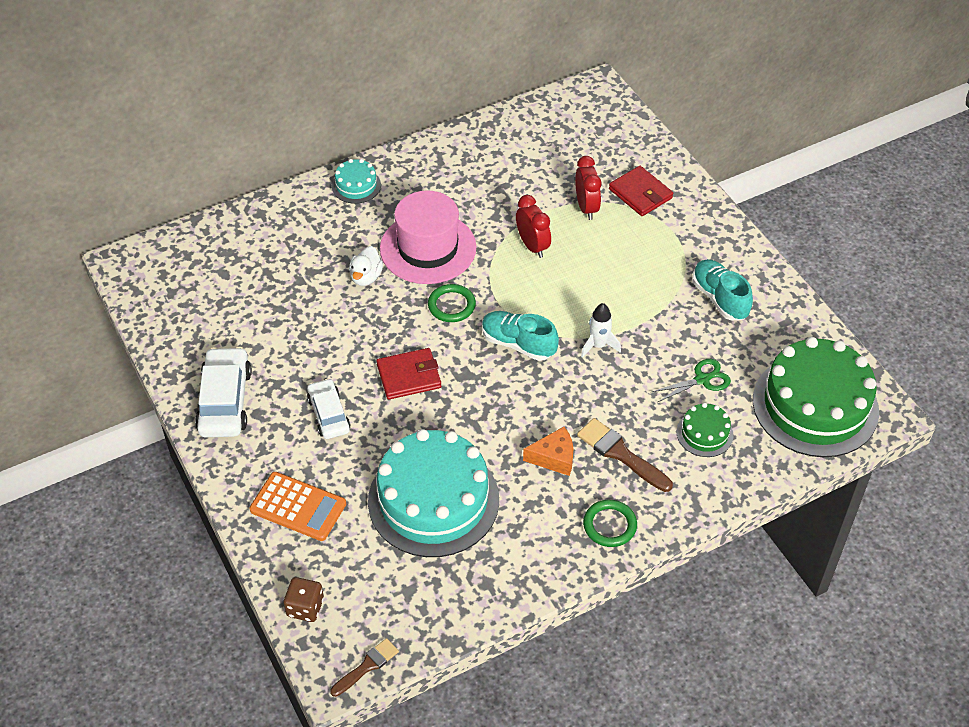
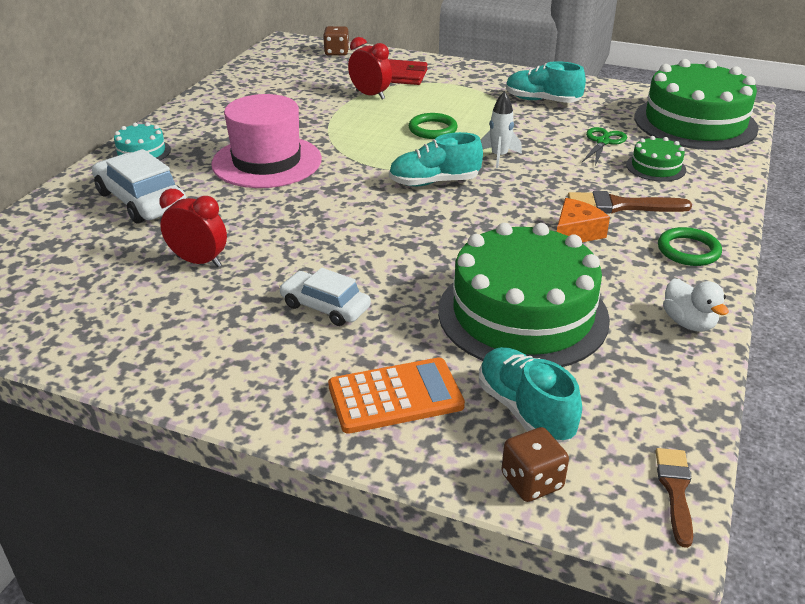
camera: 40 degrees left, 15 degrees down
white car [195,347,252,437] -> white car moved to [92,149,186,224]
white duck [349,246,383,286] -> white duck moved to [663,278,729,332]
turquoise cake [368,429,499,557] -> green cake [438,223,610,367]
red wallet [377,348,441,400] -> none
green ring [428,284,476,322] -> green ring moved to [409,113,458,139]
red clock [516,195,551,258] -> red clock moved to [159,189,227,267]
none -> brown dice [323,26,349,56]
none -> turquoise shoe [479,347,582,443]

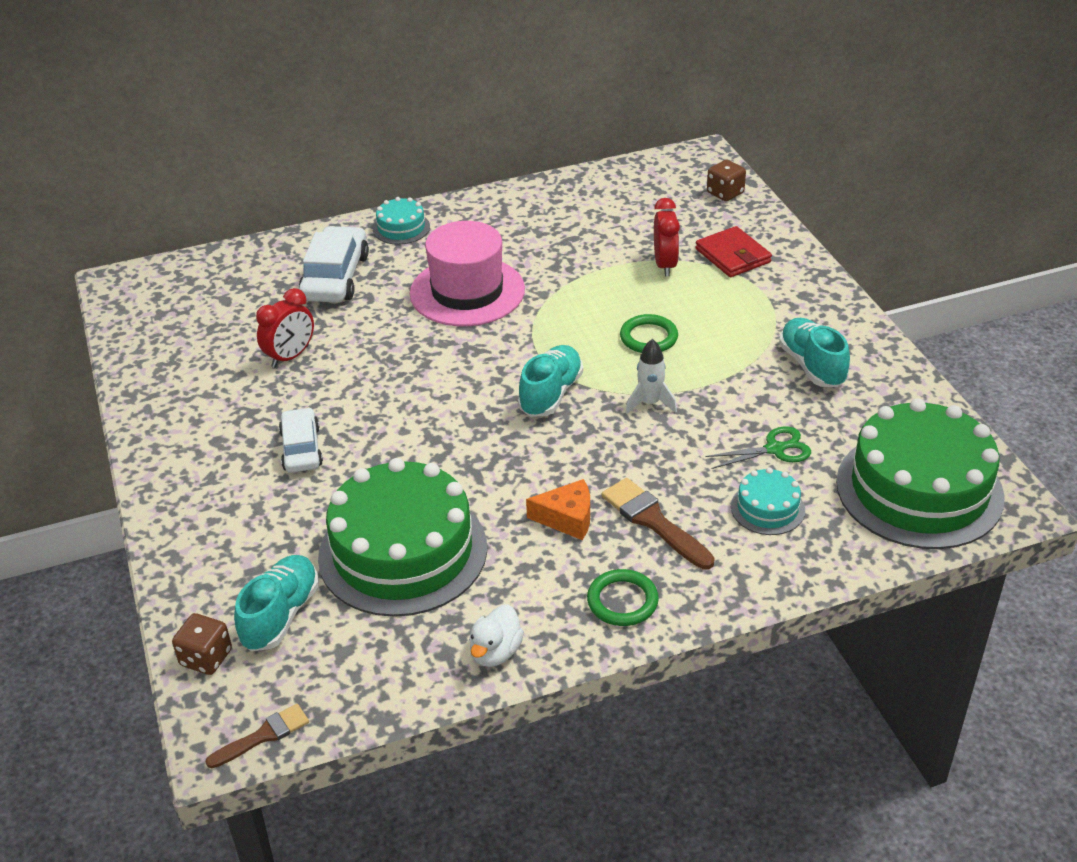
camera: 50 degrees right, 5 degrees up
red clock [159,189,227,267] -> red clock turned 60 degrees clockwise [256,288,314,368]
orange calculator [328,357,465,434] -> none
turquoise shoe [389,132,483,186] -> turquoise shoe turned 75 degrees clockwise [518,345,583,417]
green cake [626,136,686,182] -> turquoise cake [731,468,805,535]

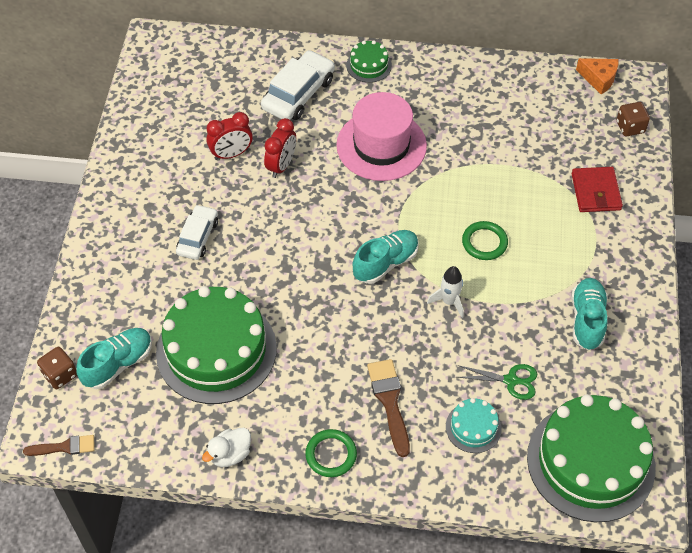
camera: 25 degrees right, 15 degrees up
turquoise cake [373,197,430,245] -> green cake [346,40,392,83]
orange cheese [526,479,590,540] -> orange cheese moved to [576,58,618,95]
red clock [654,198,680,276] -> red clock moved to [264,118,296,178]

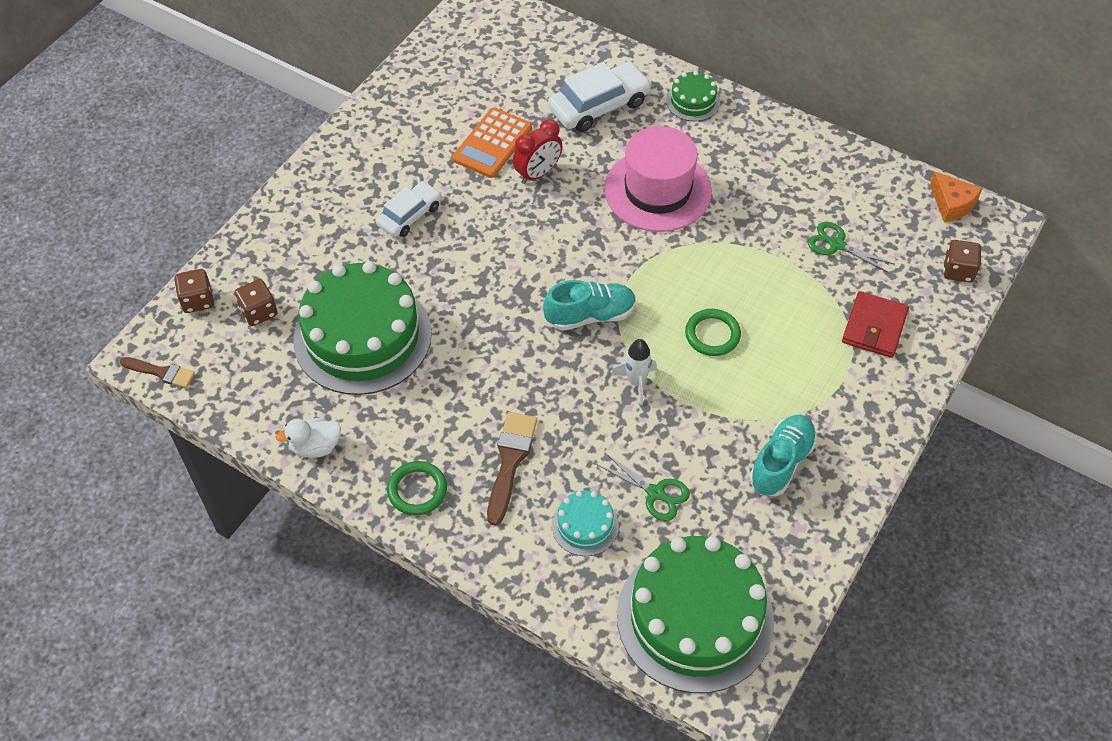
camera: 25 degrees right, 0 degrees up
turquoise shoe [76,328,152,389] -> brown dice [234,279,277,326]
red clock [206,112,253,160] -> orange calculator [452,107,532,178]
none -> green scissors [808,222,895,273]

